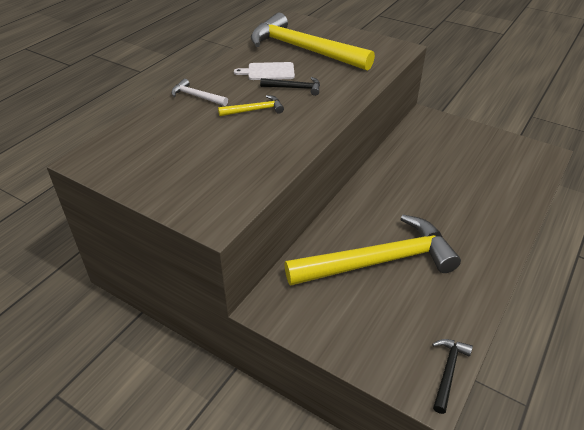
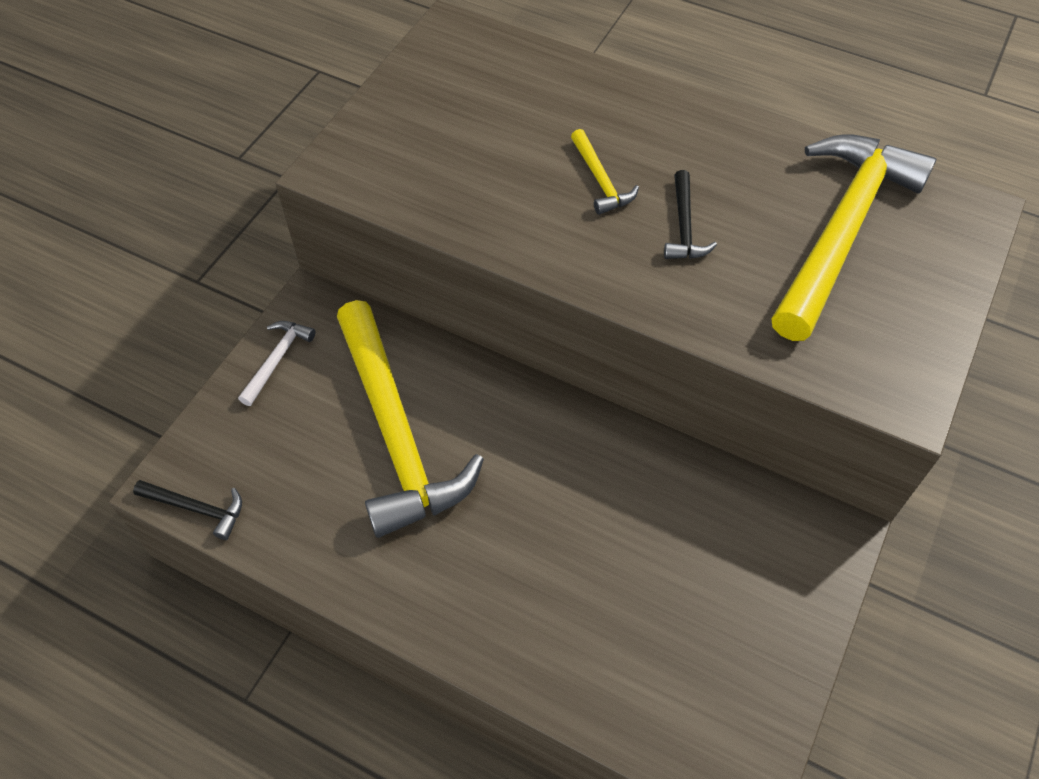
camera: 85 degrees right, 15 degrees up
white hammer [171,79,228,106] -> white hammer moved to [238,321,315,406]
white cutting board [234,62,295,80] -> none

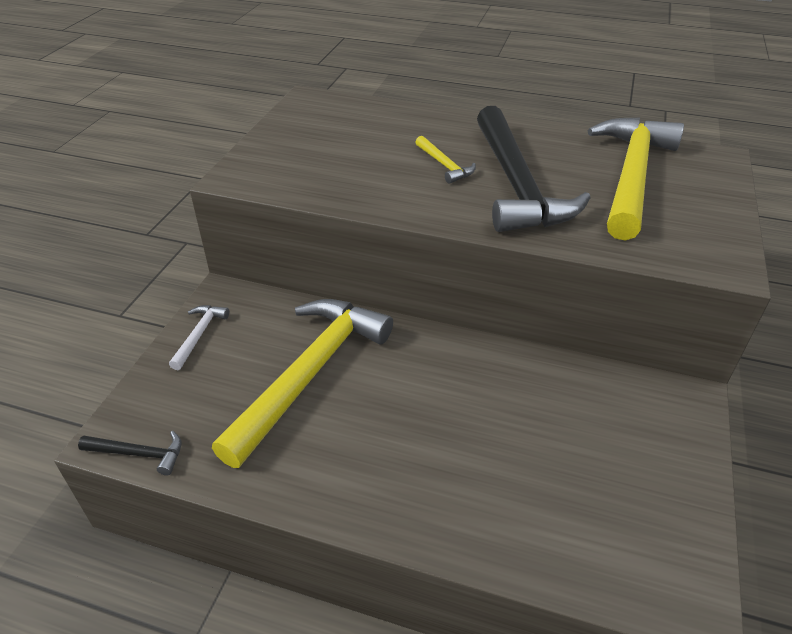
camera: 10 degrees left, 15 degrees down
yellow hammer [337,300,484,538] -> yellow hammer turned 120 degrees counterclockwise [212,299,393,468]
black hammer [664,170,717,259] -> black hammer [477,106,591,232], size x2.41

